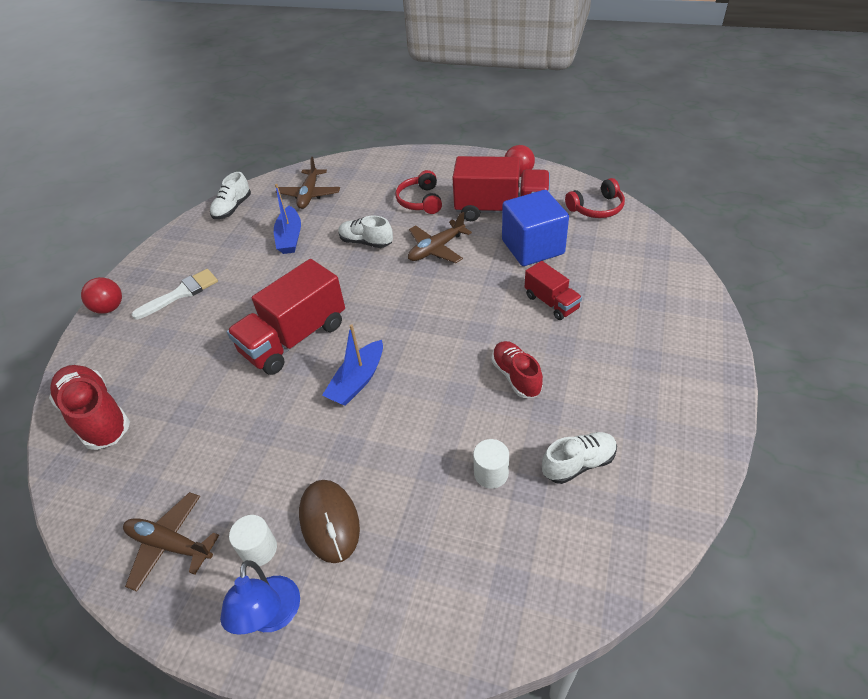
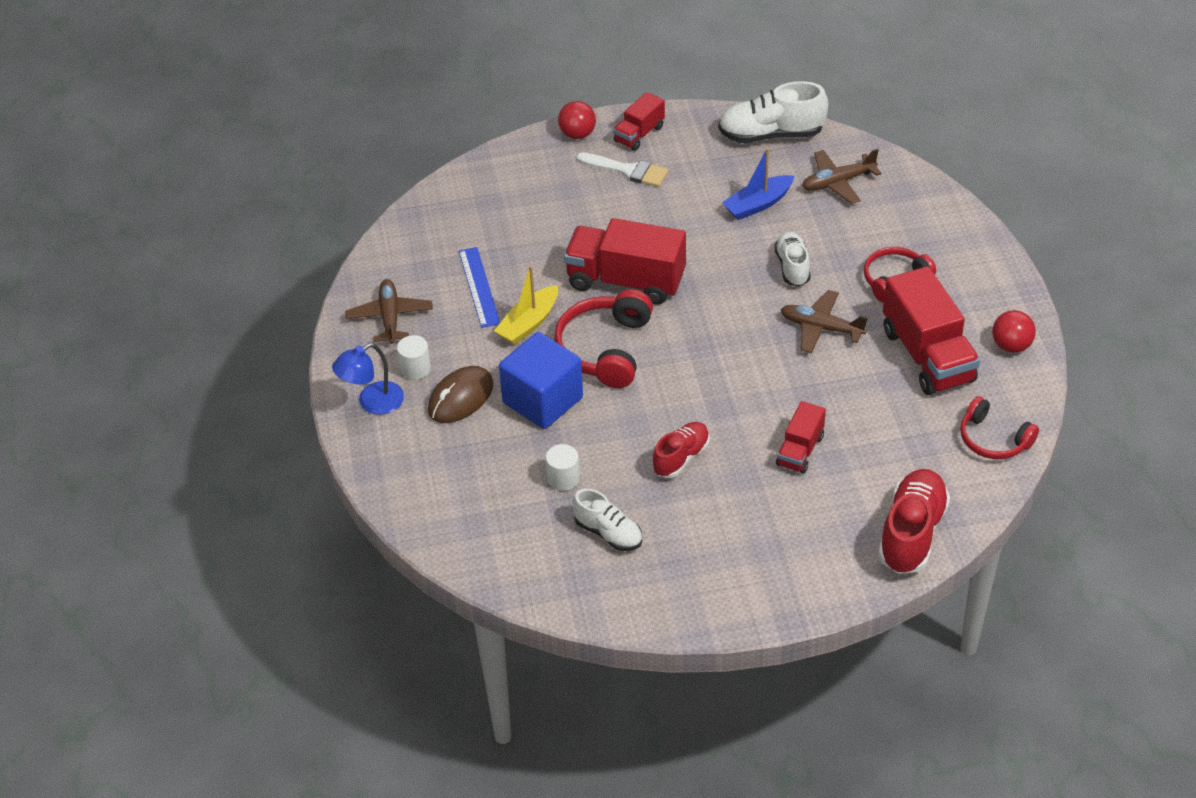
camera: 60 degrees right, 0 degrees up
red shoe [49,365,130,450] -> red shoe moved to [878,469,950,574]
white shoe [210,172,251,219] -> white shoe [718,81,828,143], size x1.61
blue boat [322,324,383,406] -> red headphones [554,289,653,388]
blue cube [502,190,569,266] -> blue cube moved to [499,332,583,429]
none -> blue ruler [459,247,500,328]
none -> yellow boat [494,265,558,345]
none -> red truck [613,92,665,151]

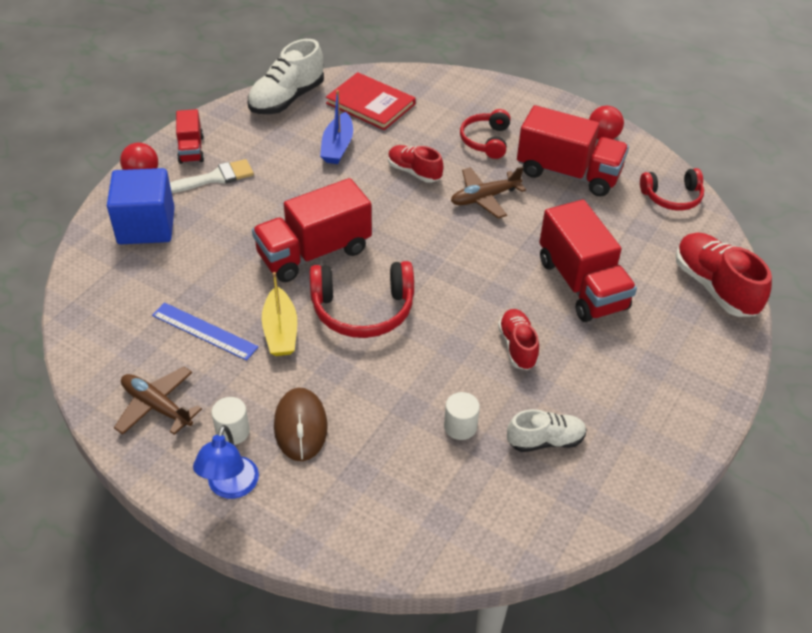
camera: 50 degrees left, 0 degrees up
blue cube [499,332,583,429] -> blue cube moved to [107,168,175,244]
red headphones [554,289,653,388] -> red headphones turned 60 degrees counterclockwise [310,261,414,338]
white shoe [774,232,811,286] -> red shoe [388,145,443,183]
red truck [776,401,826,474] -> red truck [539,200,637,322], size x1.86
brown plane [802,149,882,204] -> red book [326,72,416,130]

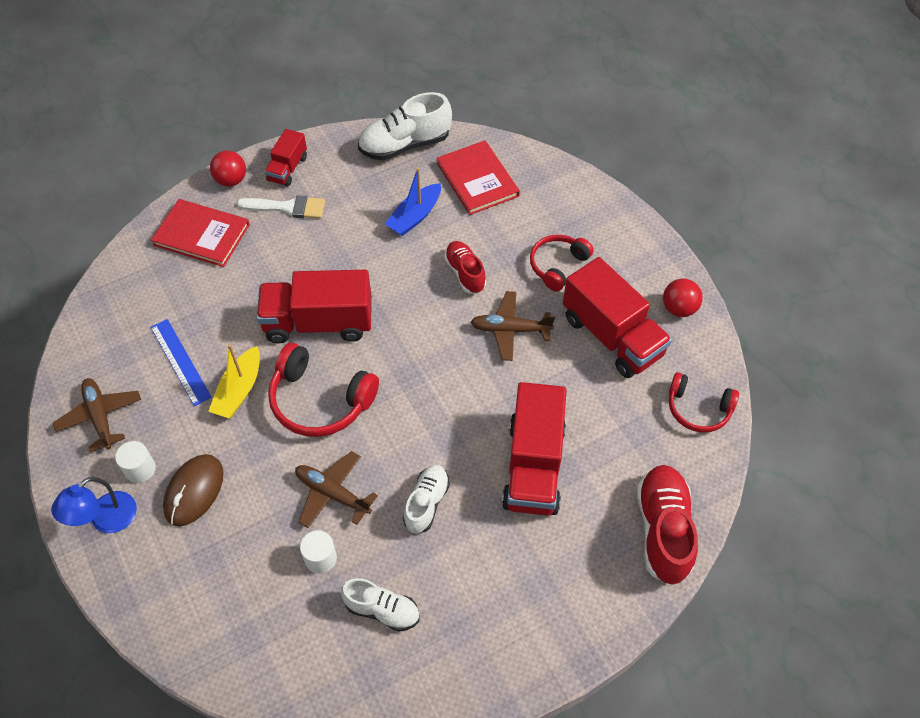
camera: 30 degrees right, 10 degrees up
blue cube [107,168,175,244] -> red book [151,199,250,267]
red shoe [498,309,539,370] -> white shoe [403,465,450,533]
none -> brown plane [295,451,378,528]

